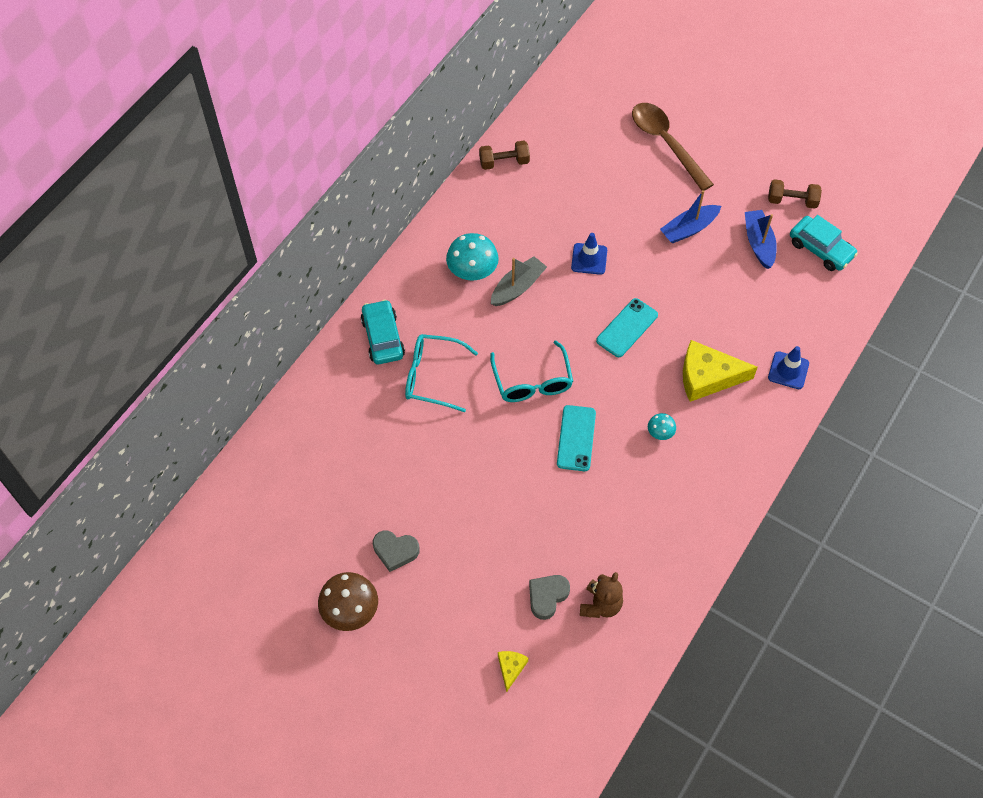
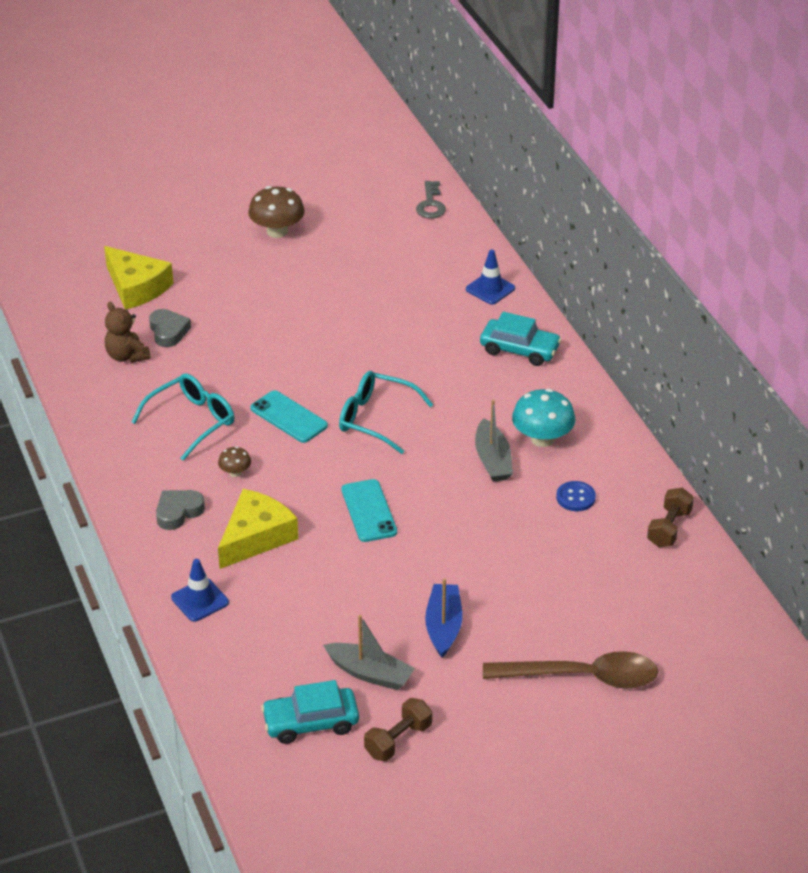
camera: 125 degrees right, 20 degrees down
grey heart [373,531,420,572] -> grey heart moved to [156,490,205,530]
turquoise glasses [405,334,478,412] -> turquoise glasses moved to [132,373,234,461]
yellow cheese [498,651,528,692] -> yellow cheese [104,246,173,310], size x2.08
blue traffic cone [571,233,607,275] -> blue traffic cone moved to [466,250,515,304]
turquoise mushroom [648,413,676,440] -> brown mushroom [218,446,251,477]
blue boat [745,210,777,269] -> grey boat [323,615,415,690]
none -> grey key [416,181,446,219]
none -> blue button [556,481,596,511]

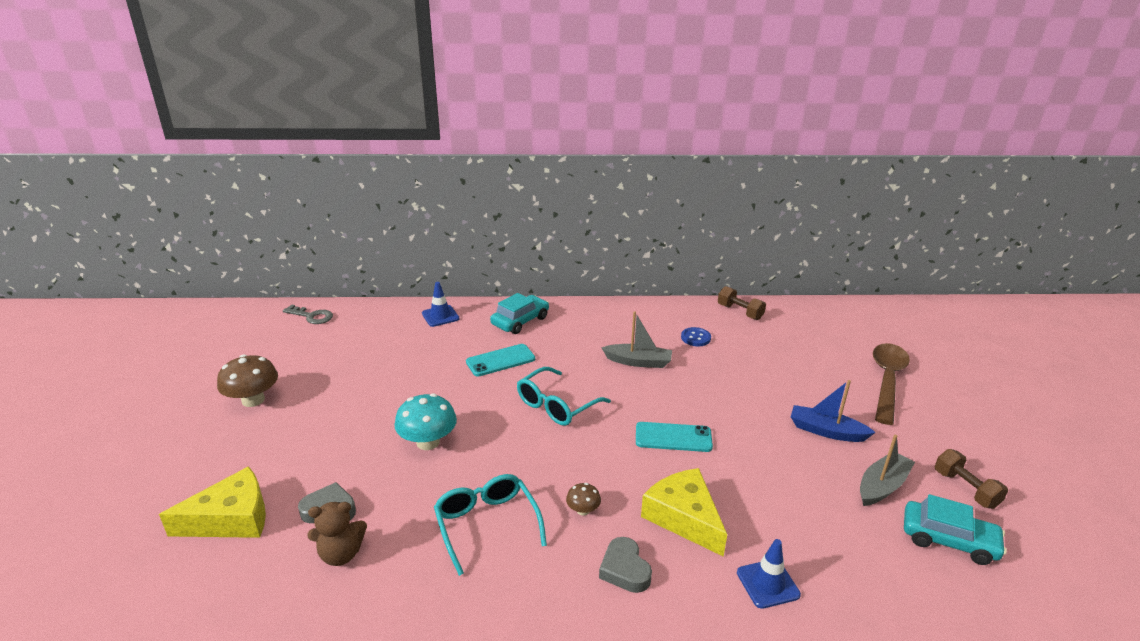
camera: 70 degrees left, 10 degrees down
turquoise phone [250,390,328,443] -> turquoise phone moved to [466,344,535,376]
turquoise car [261,680,359,744] -> turquoise car turned 75 degrees counterclockwise [904,494,1007,565]
turquoise mushroom [512,389,575,447] -> turquoise mushroom moved to [394,393,457,450]

